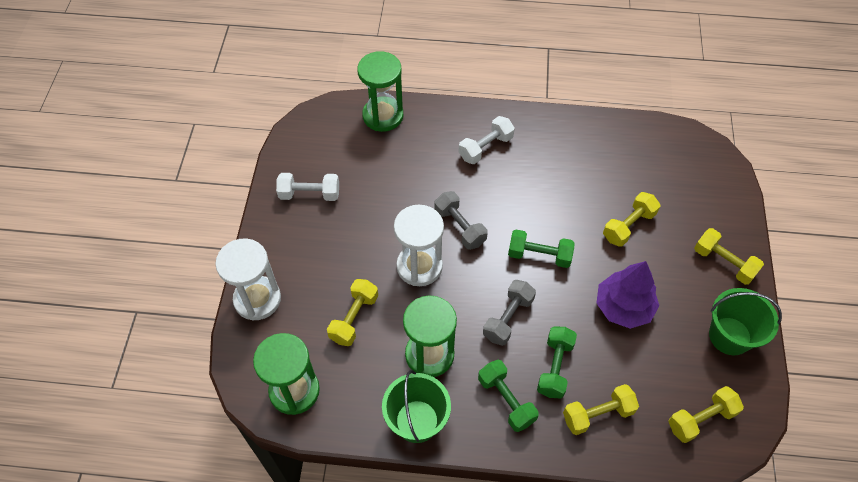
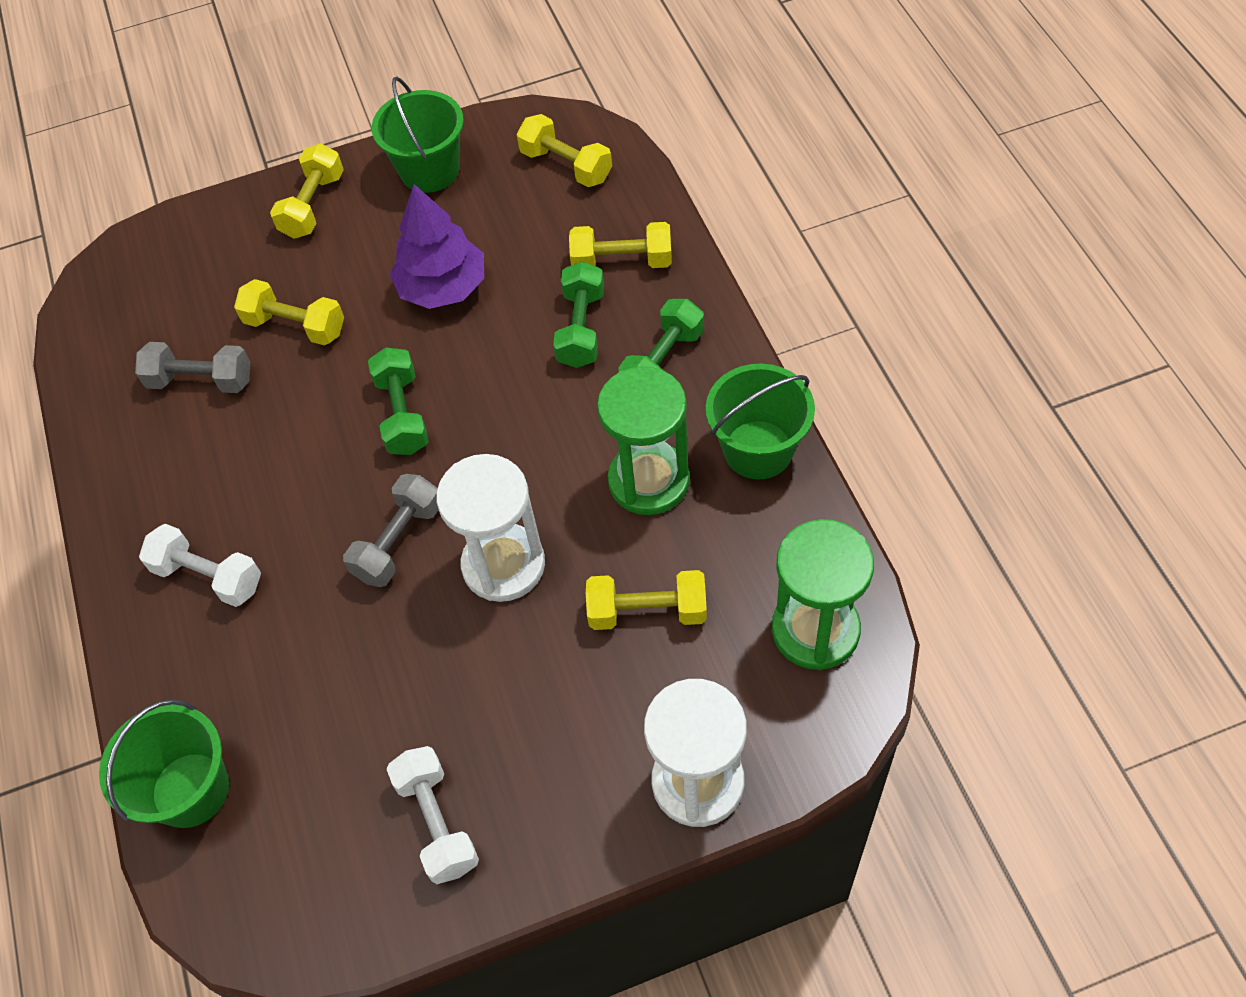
camera: 110 degrees left, 0 degrees up
green hourglass [357,51,403,132] -> green bucket [99,699,229,828]
grey dumbbell [483,280,536,346] -> grey dumbbell moved to [135,342,250,393]
green dumbbell [537,327,577,398] -> green dumbbell turned 75 degrees counterclockwise [553,261,604,368]
yellow dumbbell [563,384,639,435] -> yellow dumbbell turned 45 degrees counterclockwise [569,222,672,268]

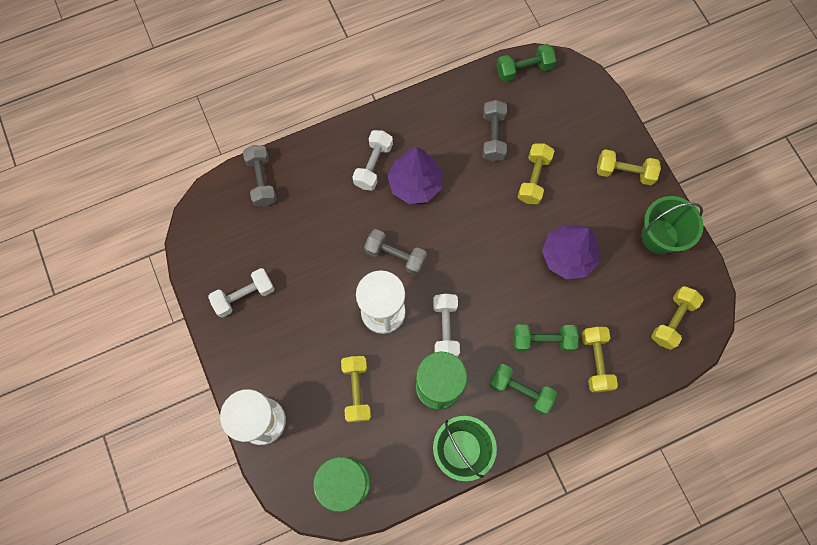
camera: 80 degrees right, 15 degrees up
green bucket [99,699,229,828] -> grey dumbbell [243,145,277,206]
green dumbbell [368,348,429,455] -> green dumbbell moved to [496,44,556,82]
none -> purple tree [387,147,443,204]
none -> white dumbbell [433,294,460,357]

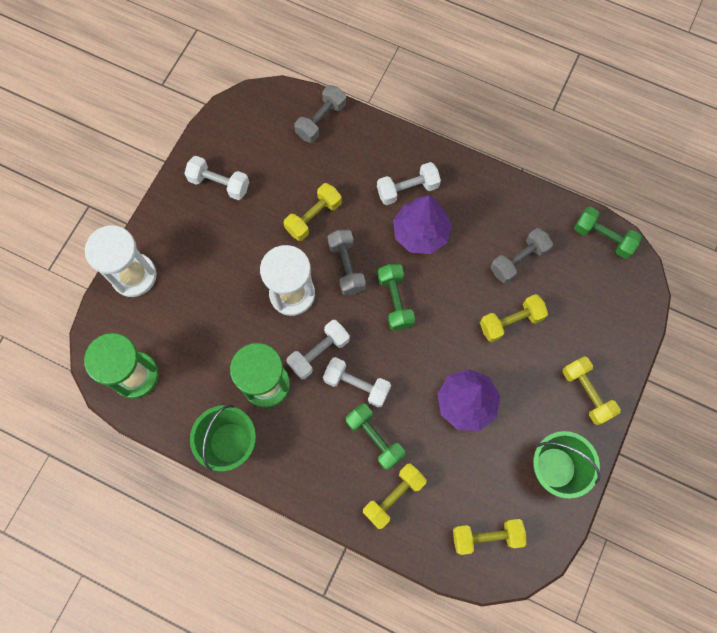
camera: 50 degrees right, 0 degrees up
yellow dumbbell [341,356,371,423] -> yellow dumbbell moved to [284,183,342,241]
green dumbbell [489,364,557,415] -> green dumbbell moved to [377,264,415,330]
none -> white dumbbell [323,357,391,408]

